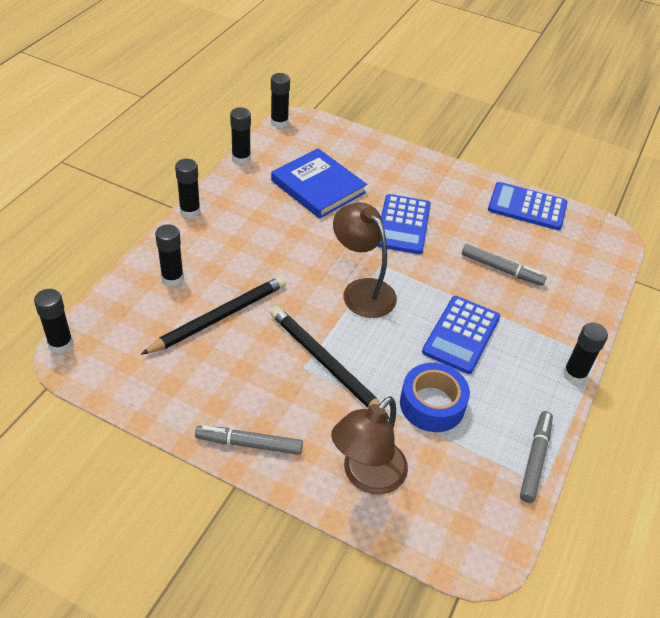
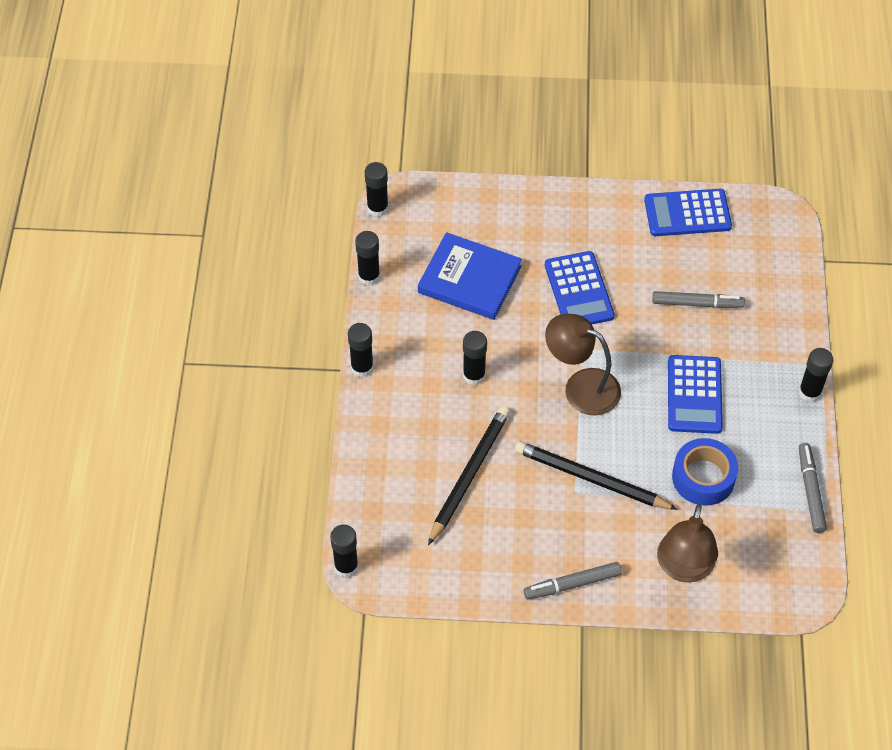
camera: 20 degrees left, 10 degrees up
black glue stick [155,224,184,286] -> black glue stick moved to [463,331,487,385]

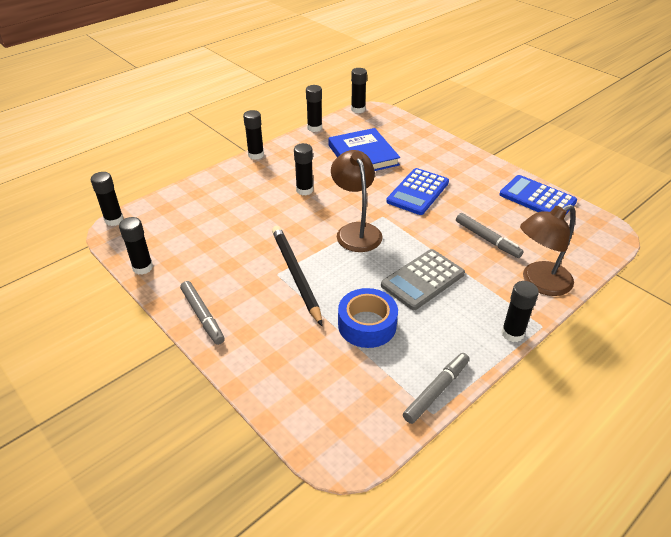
camera: 45 degrees right, 15 degrees down
black pencil [428,406,510,545] -> none
grey marker [524,562,622,599] -> grey marker turned 150 degrees counterclockwise [180,281,225,345]
brown lamp [657,504,718,583] -> brown lamp moved to [520,204,575,296]
blue calculator [668,355,723,434] -> grey calculator [381,249,465,310]
none -> black glue stick [119,217,153,275]

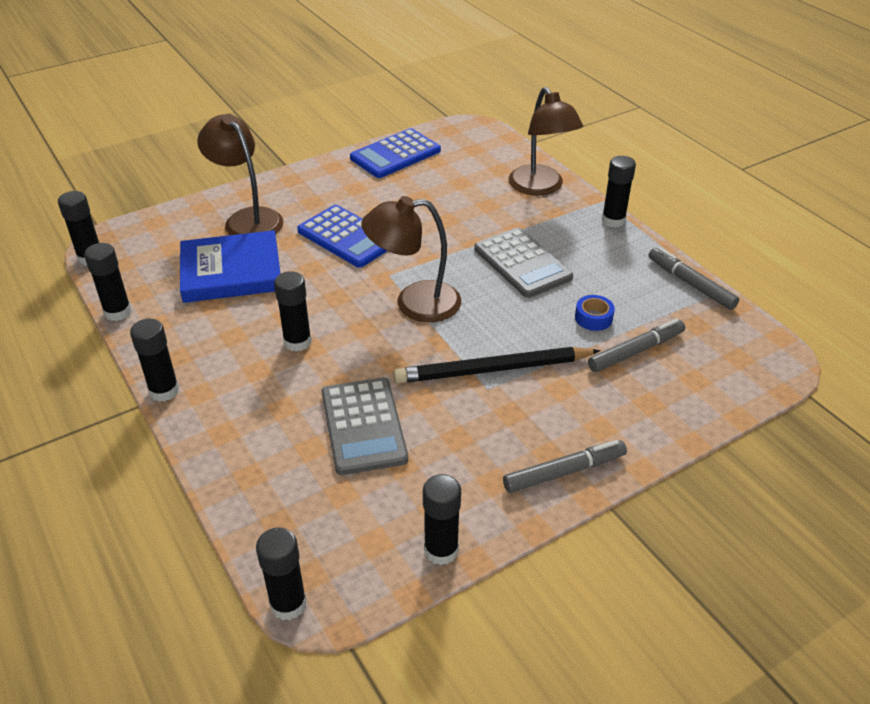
camera: 80 degrees left, 0 degrees up
blue tape [338,288,398,348] -> blue tape [575,295,615,331], size x0.53
grey marker [456,213,524,258] -> grey marker moved to [588,319,685,372]
none -> brown lamp [197,114,284,235]
none -> grey calculator [322,377,408,475]

